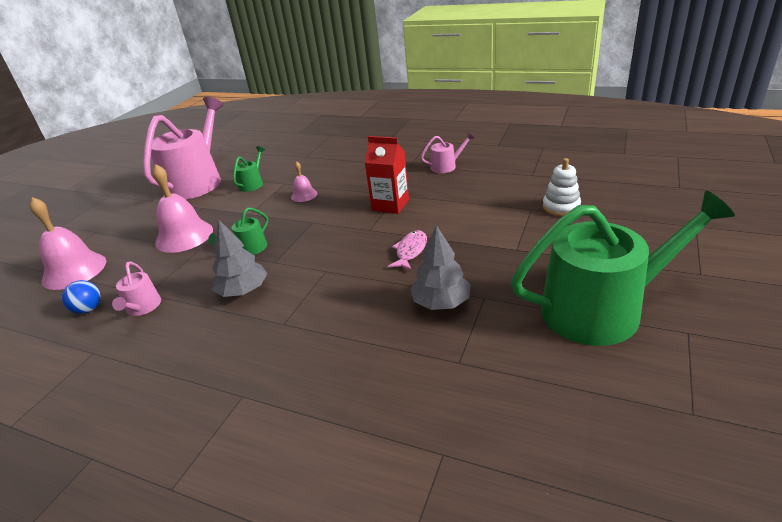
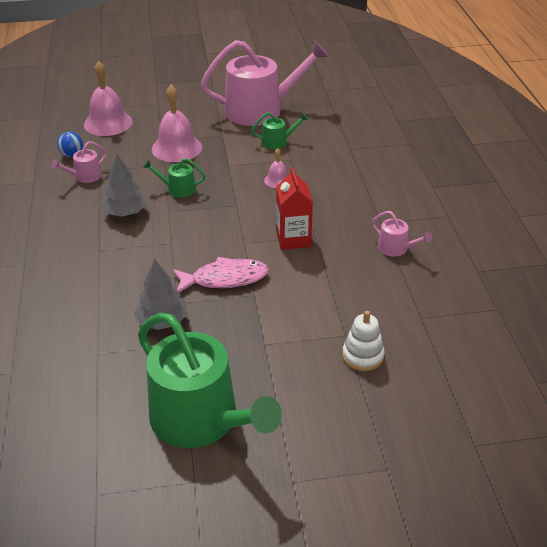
camera: 55 degrees right, 5 degrees up
pink fish [388,230,427,271] -> pink fish [173,257,269,292], size x1.53

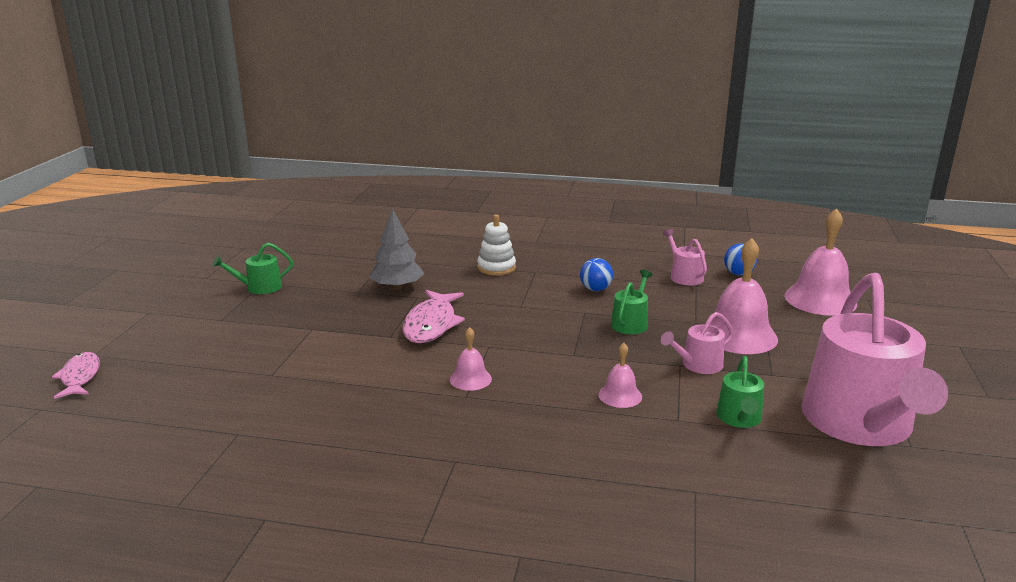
camera: 110 degrees right, 15 degrees down
grey tree [101,154,147,217] -> blue ball [580,258,613,291]
green watering can [138,313,282,448] -> green watering can [212,243,293,294], size x0.43
red carton [276,167,313,250] -> pink bell [450,327,492,391]
white stacking toy [342,311,385,371] -> white stacking toy moved to [477,215,516,276]
pink watering can [372,211,432,256] -> pink watering can moved to [661,312,734,374]
none -> pink fish [52,352,100,399]

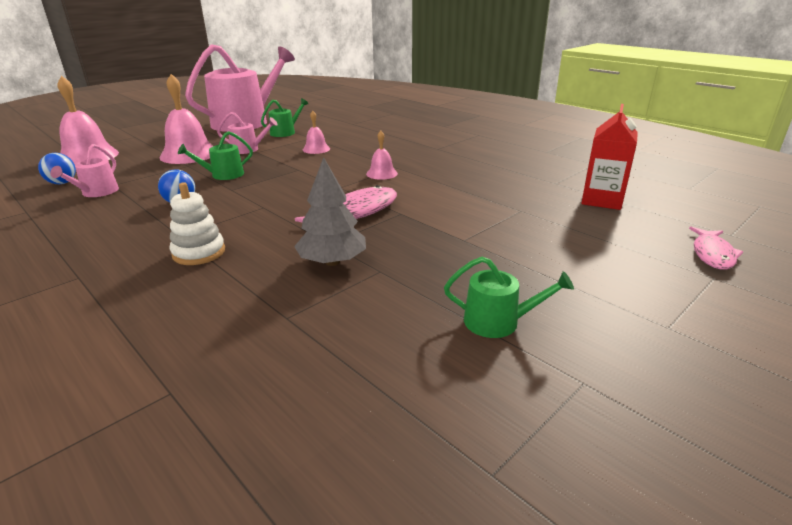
camera: 145 degrees left, 5 degrees up
none -> red carton [581,104,638,210]

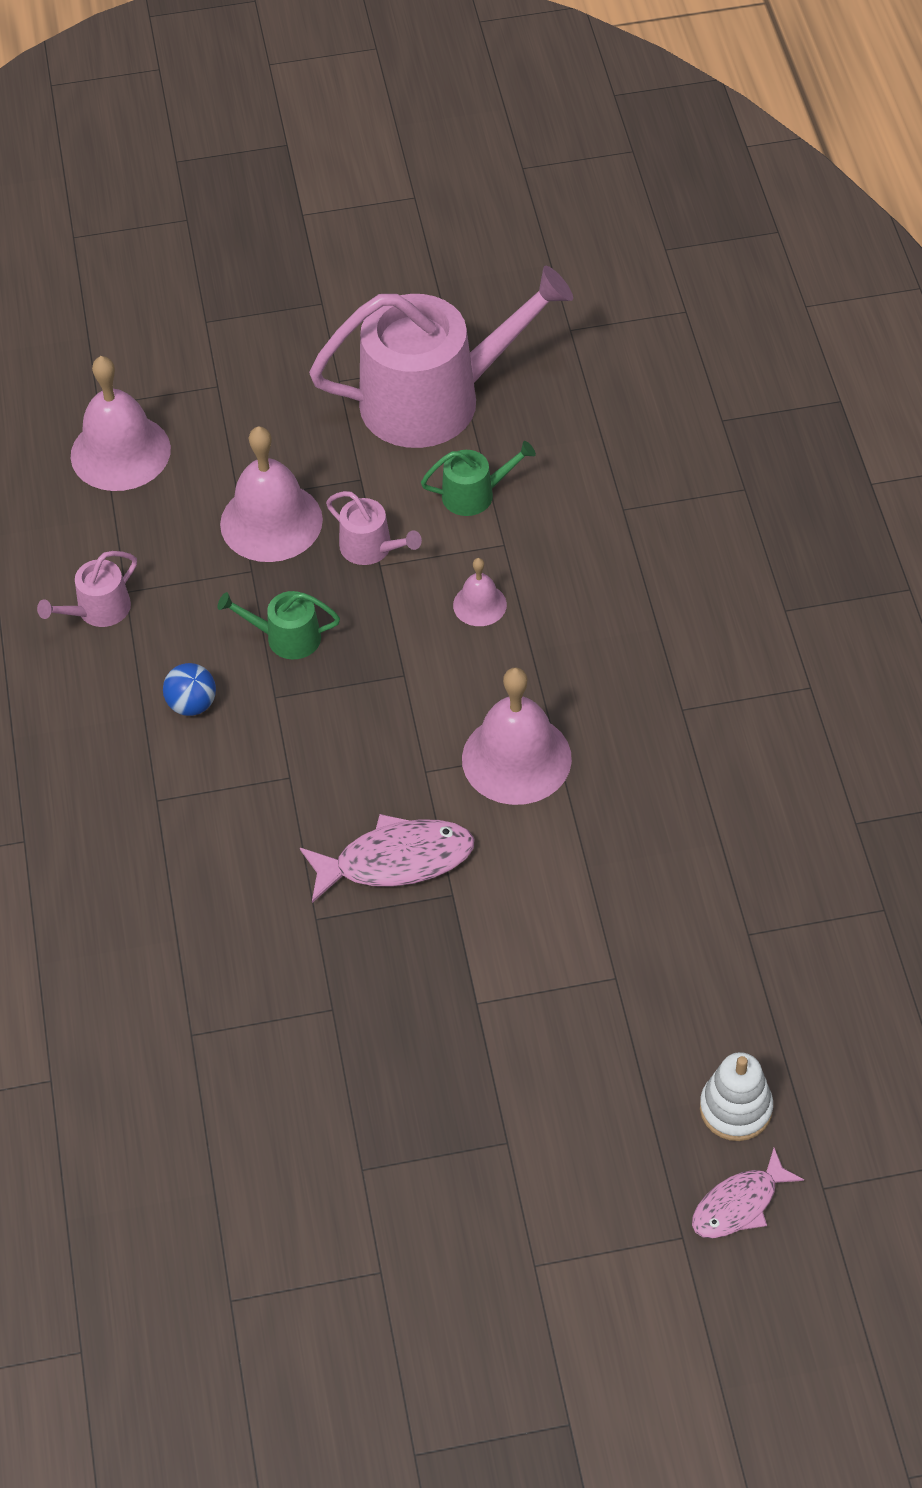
camera: 35 degrees right, 25 degrees up
blue ball [38,153,76,184] -> none
white stacking toy [170,182,225,265] -> white stacking toy moved to [700,1052,773,1141]
grey tree [294,157,366,266] -> none
pink bell [366,131,398,180] -> pink bell [462,667,572,805], size x1.96
green watering can [444,257,574,338] -> none
red carton [581,104,638,210] -> none

